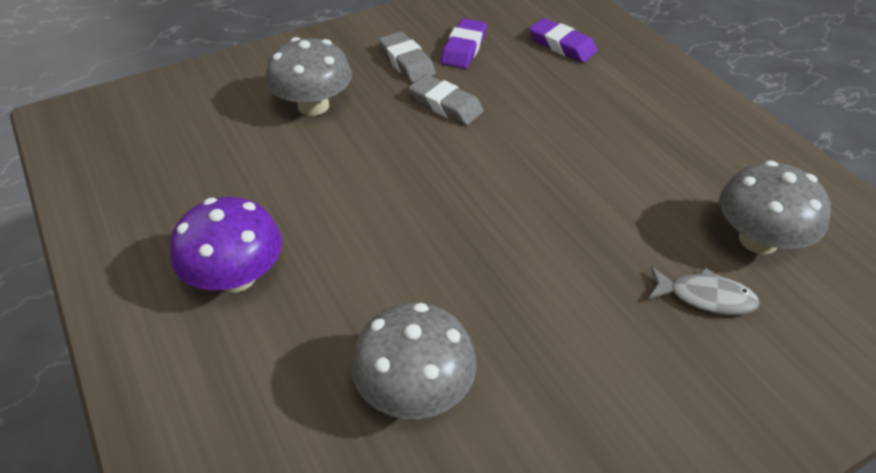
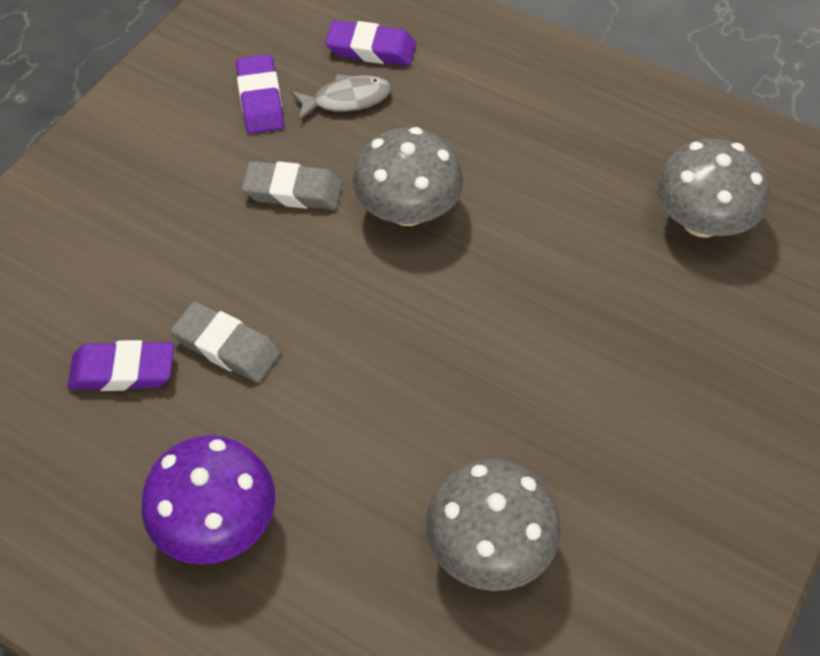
camera: 30 degrees left, 10 degrees up
grey mushroom [266,37,352,116] -> grey mushroom moved to [352,127,463,226]
grey eraser [378,32,435,83] -> grey eraser moved to [171,301,281,383]
grey fish [648,267,760,315] -> grey fish moved to [291,74,391,121]
none -> purple eraser [67,340,174,391]

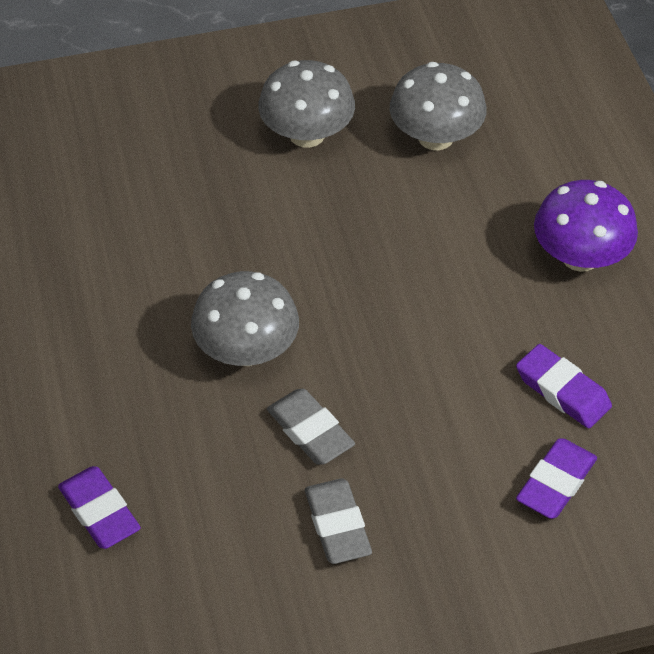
camera: 135 degrees left, 5 degrees down
grey eraser [171,301,281,383] -> grey eraser moved to [305,478,372,564]
purple eraser [236,54,284,134] -> purple eraser moved to [516,438,597,519]
grey fish [291,74,391,121] -> none
grey mushroom [656,138,770,238] -> grey mushroom moved to [258,60,355,148]

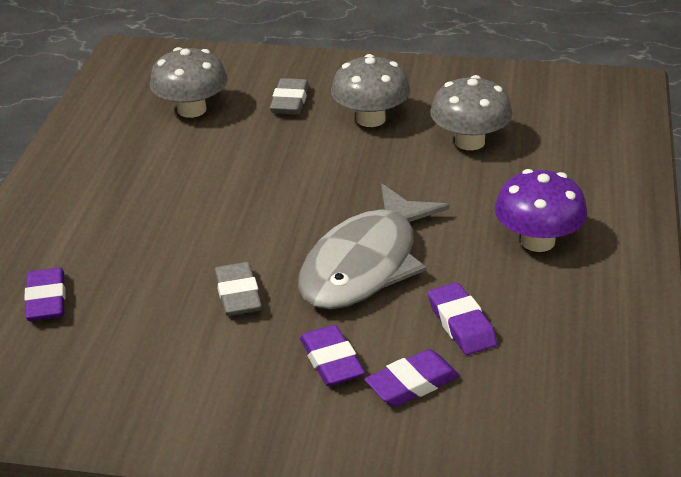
camera: 25 degrees right, 15 degrees down
grey mushroom [191,271,299,366] -> grey mushroom moved to [150,47,228,118]
grey eraser [305,478,372,564] -> grey eraser moved to [270,78,309,115]
none -> grey fish [298,184,450,309]
none -> purple eraser [300,325,365,386]

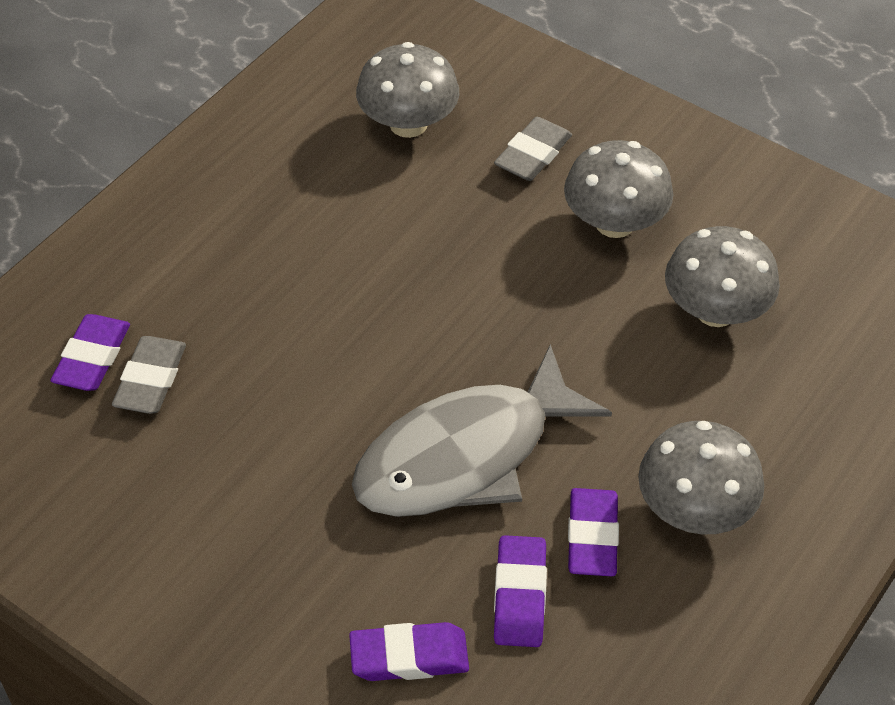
camera: 25 degrees right, 15 degrees up
grey eraser [215,262,262,316] -> grey eraser moved to [112,336,186,414]
purple eraser [300,325,365,386] -> purple eraser moved to [568,488,619,576]
purple mushroom [494,169,587,252] -> grey mushroom [638,421,764,534]

